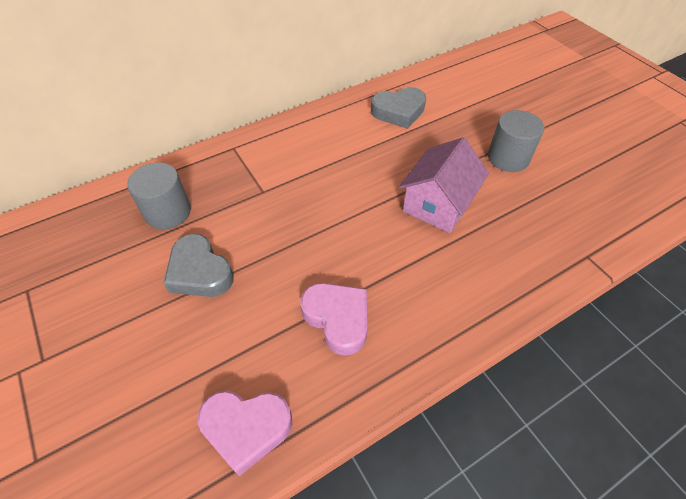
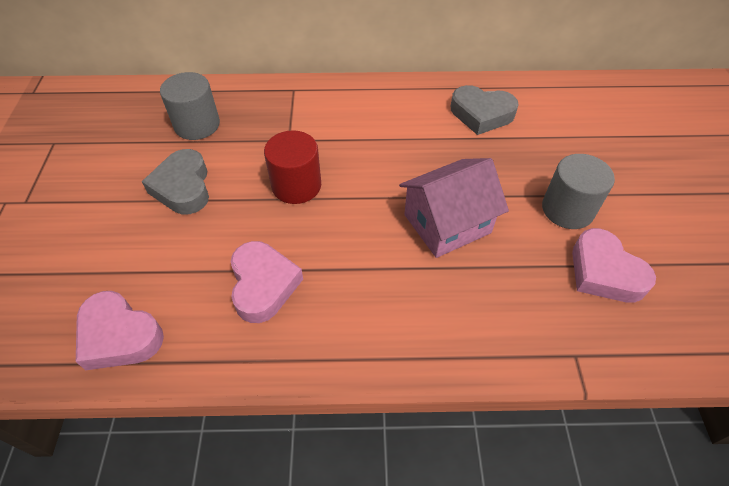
camera: 30 degrees right, 0 degrees up
none -> red cylinder [264,130,321,204]
none -> pink heart [572,228,656,303]

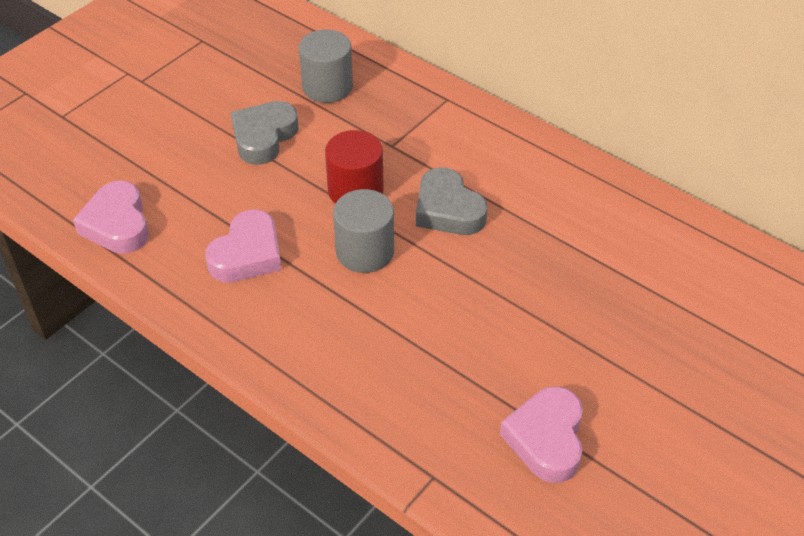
camera: 40 degrees right, 5 degrees down
pink house [399,158,509,258] -> none
grey heart [451,85,518,135] -> grey heart moved to [416,167,488,235]
grey cylinder [542,154,615,229] -> grey cylinder moved to [333,189,394,273]

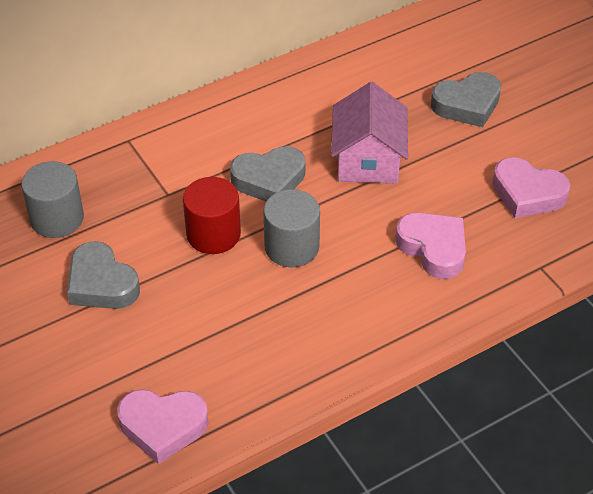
camera: 70 degrees left, 0 degrees up
pink heart [205,210,281,282] -> pink heart moved to [395,213,466,279]
none -> pink house [331,82,408,184]
none -> grey heart [431,72,501,127]

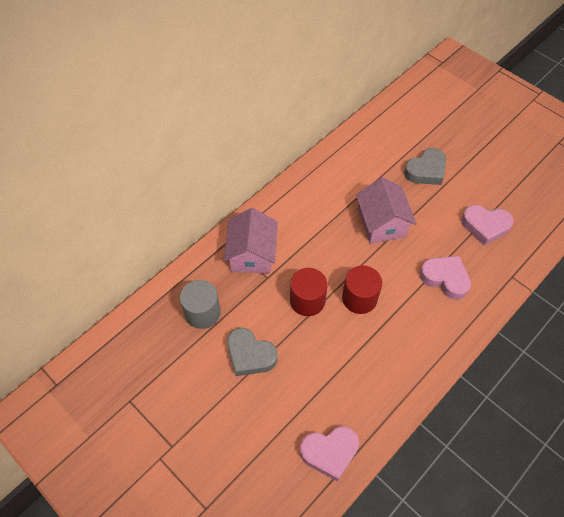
camera: 15 degrees left, 10 degrees up
grey heart [230,146,305,202] -> none
grey cylinder [263,189,320,267] -> red cylinder [342,265,382,314]
none -> pink house [224,208,278,274]

